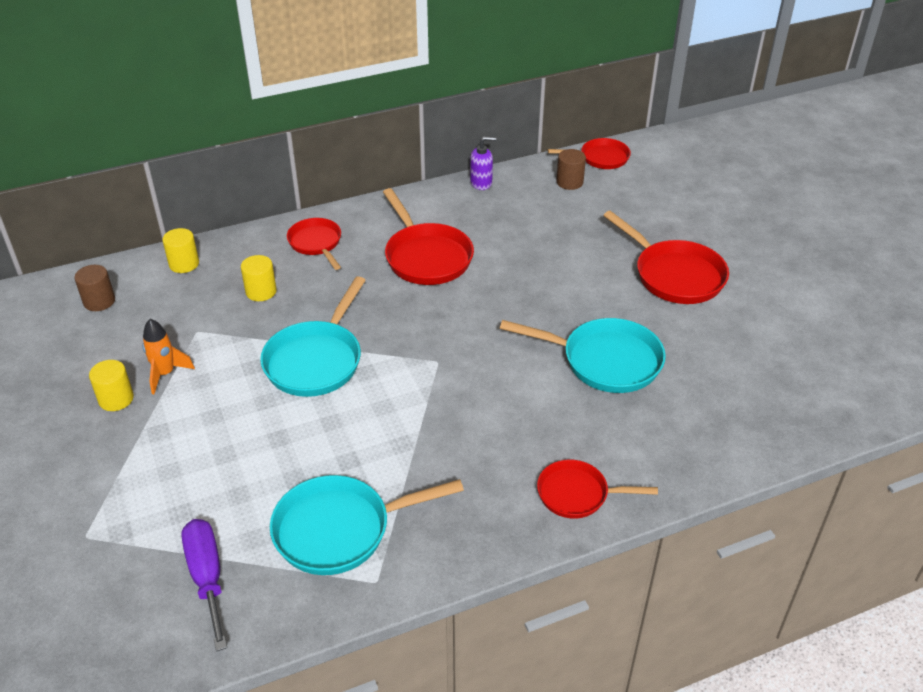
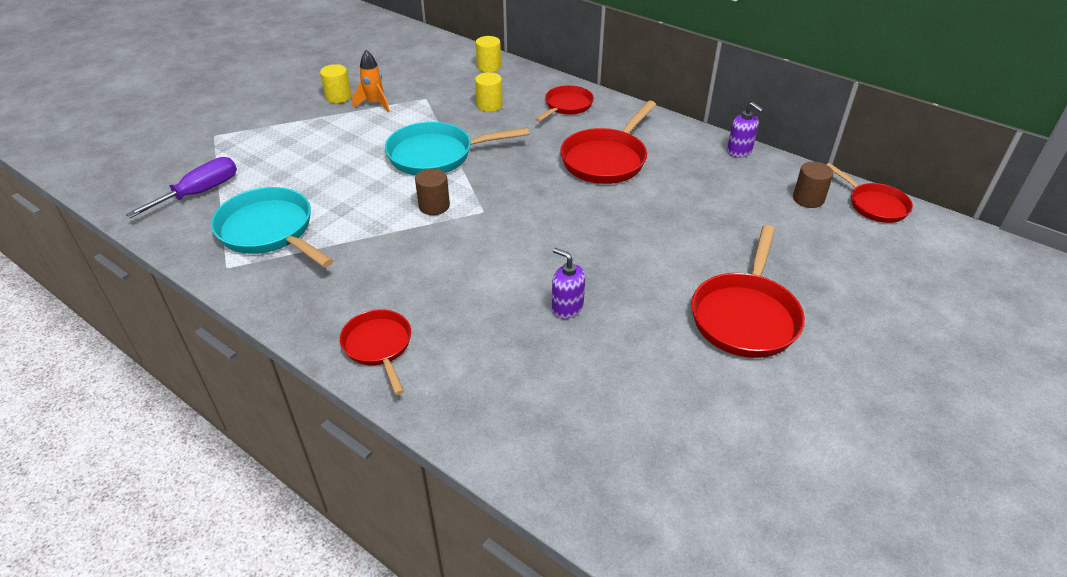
camera: 60 degrees right, 0 degrees up
brown cylinder [74,265,115,311] -> brown cylinder moved to [415,168,450,215]
turquoise pan [500,318,666,393] -> purple soap dispenser [552,248,585,319]

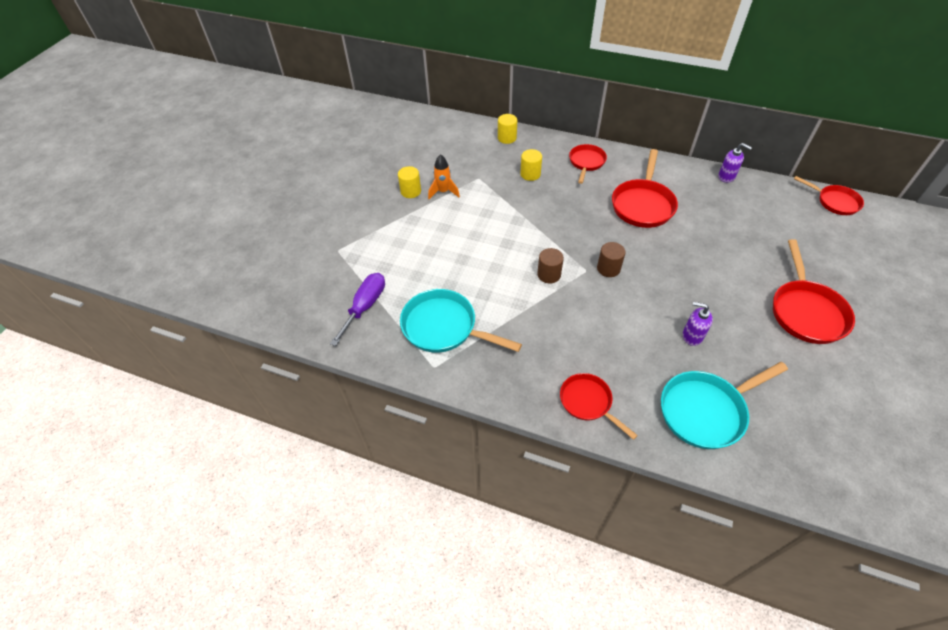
camera: 15 degrees left, 10 degrees up
turquoise pan [385,122,529,175] -> turquoise pan moved to [661,362,788,449]
brown cylinder [793,162,834,208] -> brown cylinder moved to [597,242,626,277]

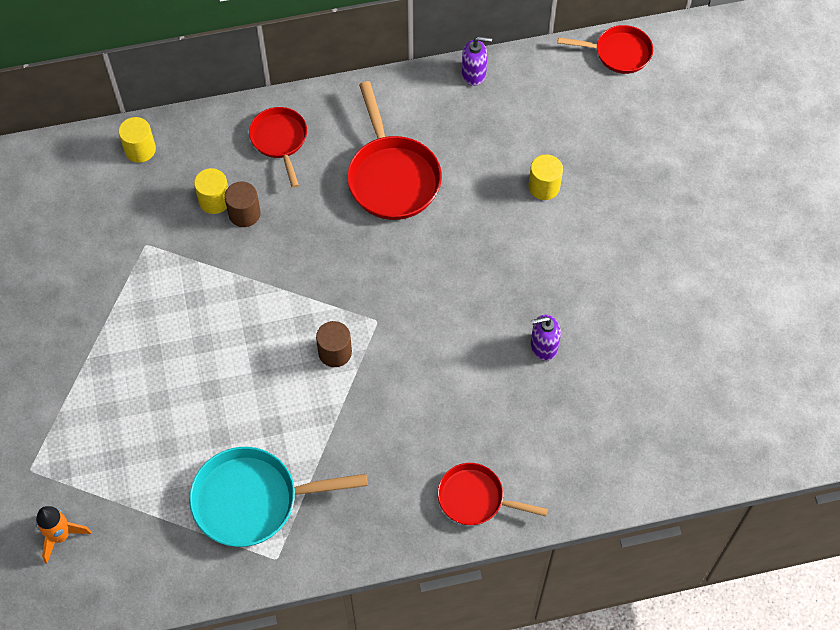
camera: 35 degrees left, 10 degrees up
purple screwdriver [330,273,385,346] -> none
yellow cylinder [398,166,421,198] -> yellow cylinder moved to [528,154,563,200]
orange rocket [428,154,460,199] -> orange rocket moved to [36,506,92,564]
brown cylinder [597,242,626,277] -> brown cylinder moved to [225,181,261,227]
turquoise pan [661,362,788,449] -> none
red pan [773,239,855,344] -> none

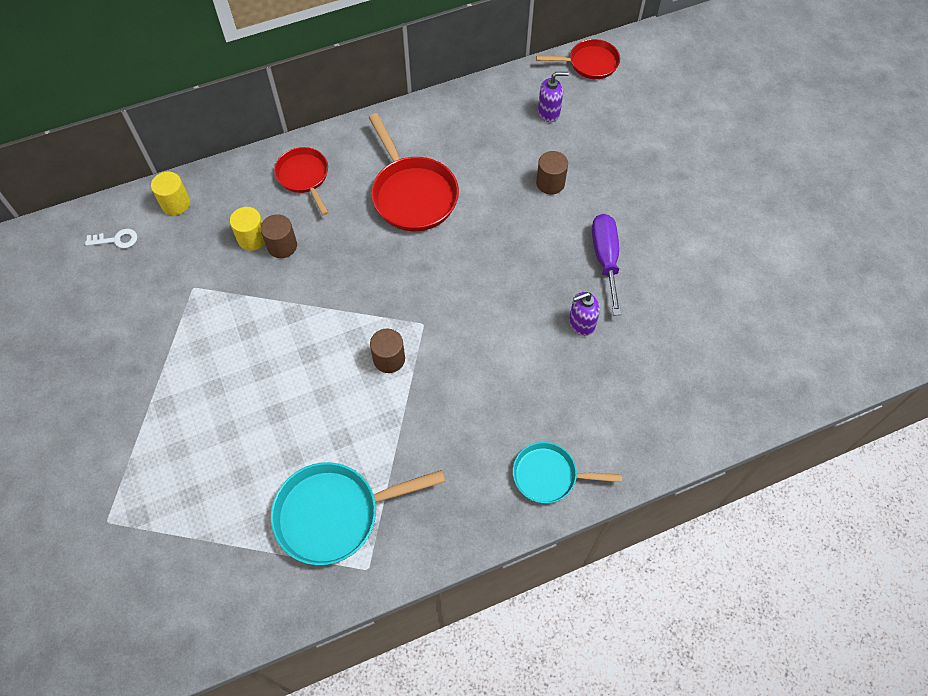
camera: 10 degrees left, 0 degrees up
orange rocket [36,506,92,564] -> none
red pan [437,463,548,525] -> turquoise pan [513,442,622,503]
purple soap dispenser [462,37,492,86] -> purple soap dispenser moved to [538,72,569,122]
yellow cylinder [528,154,563,200] -> brown cylinder [536,151,568,195]
none -> white key [85,229,137,248]
none -> purple screwdriver [592,214,622,315]

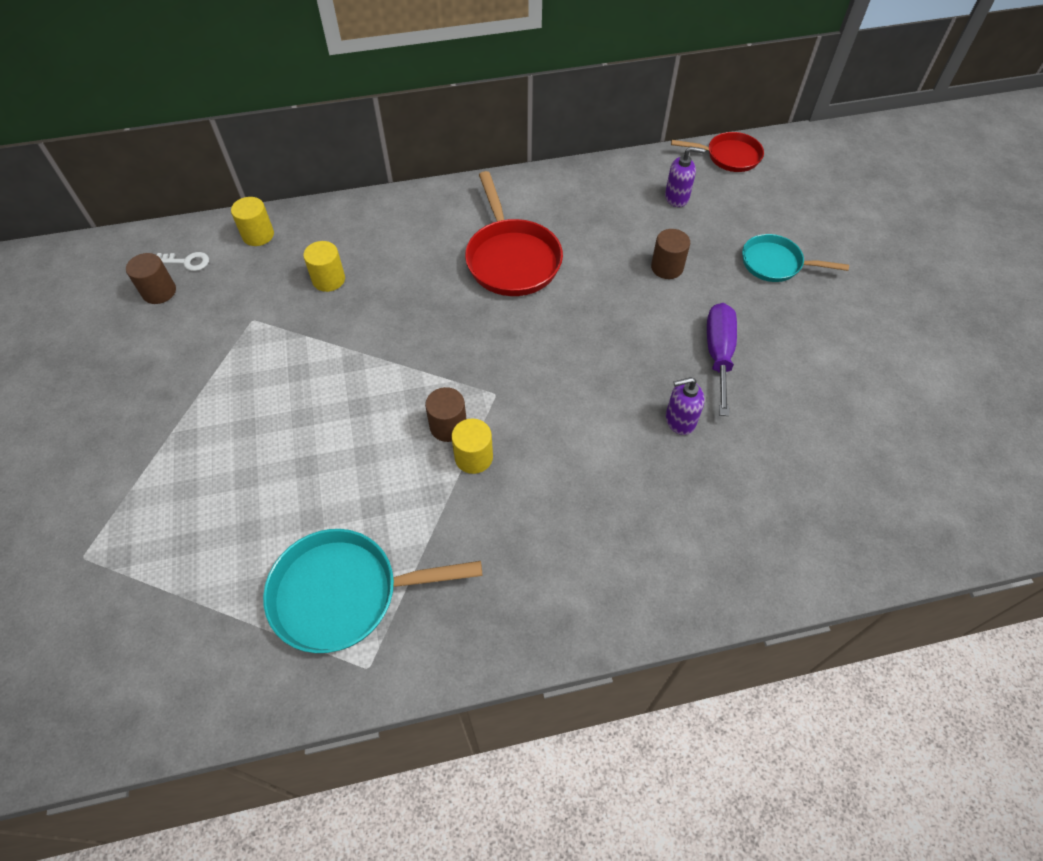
camera: 10 degrees right, 5 degrees down
brown cylinder [260,214,297,258] -> brown cylinder moved to [126,253,176,304]
red pan [274,147,329,215] -> none
turquoise pan [513,442,622,503] -> turquoise pan moved to [742,234,849,282]
none -> yellow cylinder [451,418,493,474]

